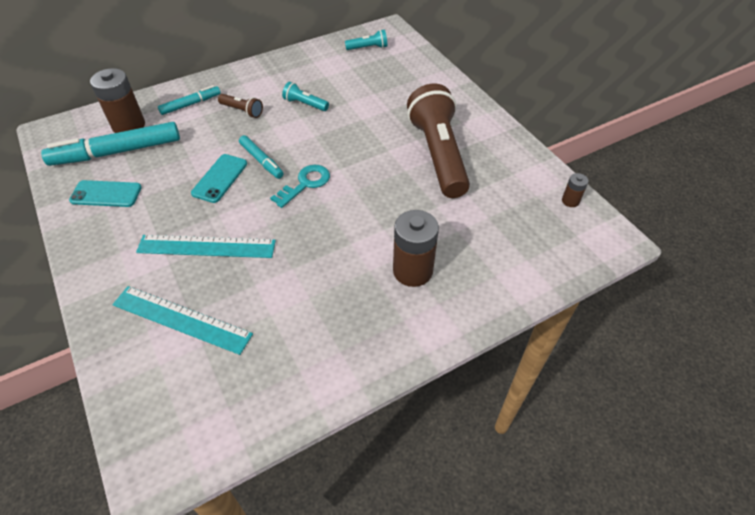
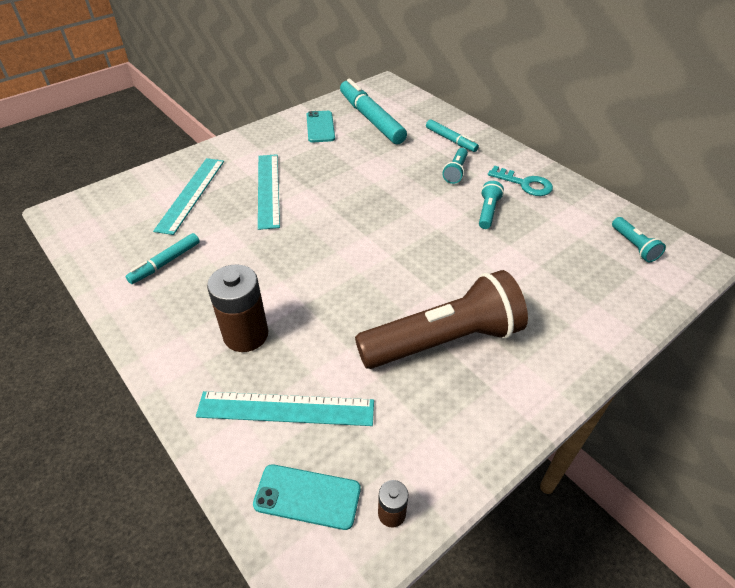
camera: 80 degrees right, 5 degrees down
brown battery [90,68,145,133] -> none
turquoise phone [191,154,247,203] -> turquoise phone moved to [253,464,361,530]
brown flashlight [218,94,263,118] -> turquoise flashlight [442,148,468,184]
turquoise marker [239,135,284,179] -> turquoise marker moved to [126,233,200,284]
turquoise key [270,165,330,208] -> turquoise key moved to [488,166,553,196]
none -> turquoise ruler [196,391,374,426]

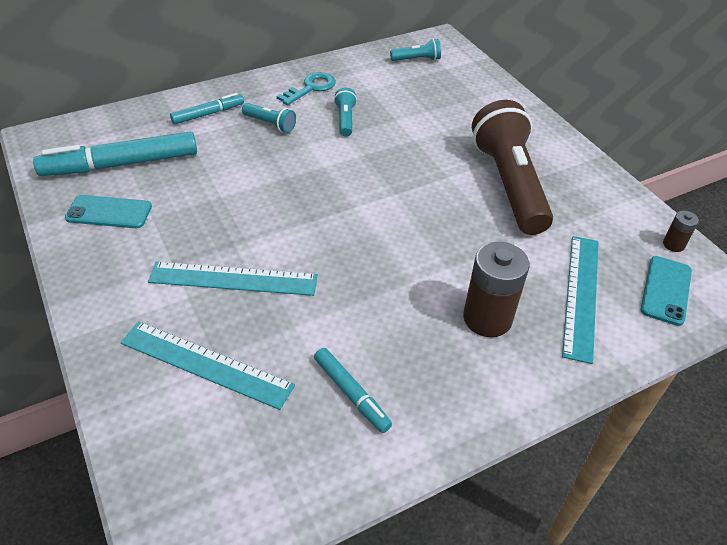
camera: 80 degrees left, 0 degrees up
turquoise flashlight [479,181,504,229] -> turquoise flashlight turned 60 degrees clockwise [334,88,357,137]

